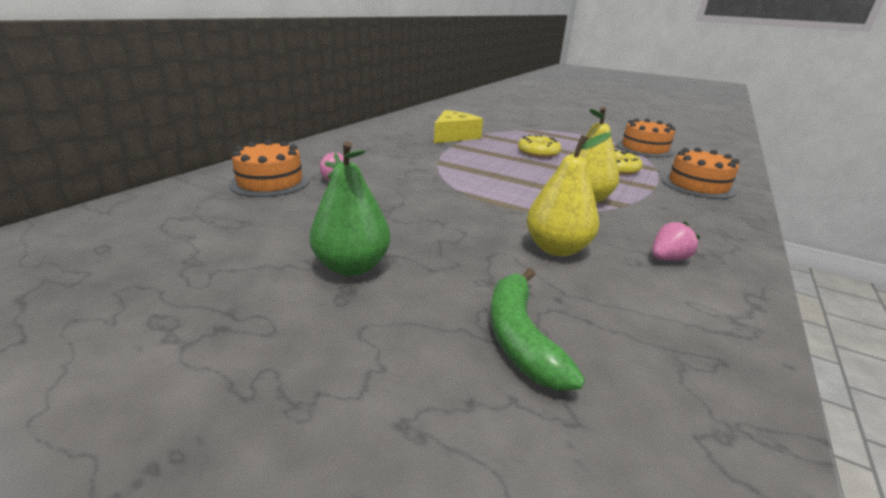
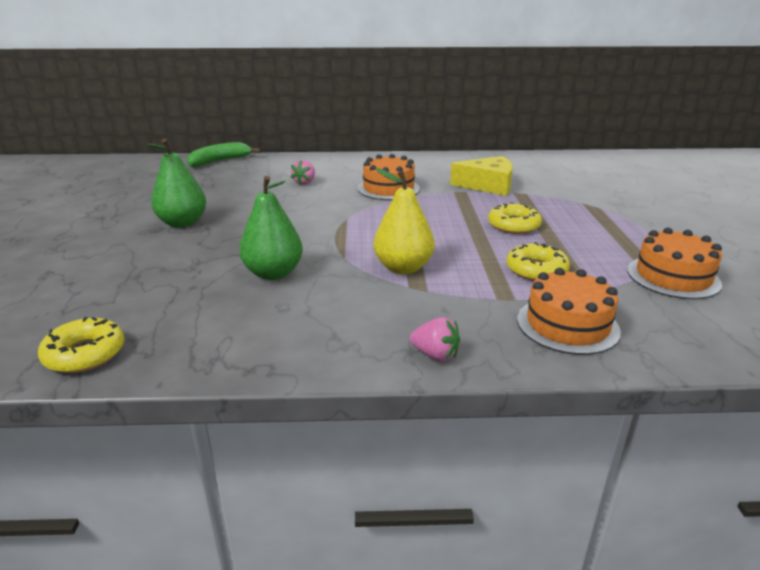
camera: 60 degrees right, 0 degrees up
orange cake [229,140,310,197] -> orange cake moved to [358,154,420,200]
green banana [490,268,585,391] -> green banana moved to [187,142,260,167]
yellow pear [526,132,611,256] -> green pear [239,176,303,280]
pink strawberry [652,221,700,261] -> pink strawberry moved to [410,317,460,361]
none -> yellow donut [38,317,125,373]

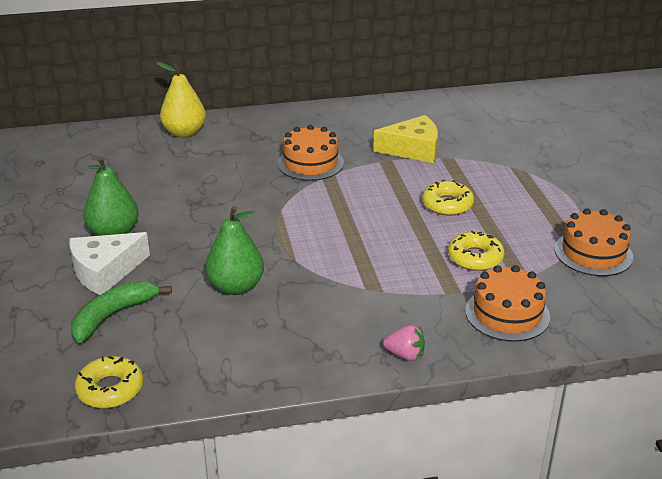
camera: 10 degrees left, 5 degrees up
green banana [187,142,260,167] -> green banana moved to [71,281,172,343]
pink strawberry [291,160,315,185] -> none
yellow pear [373,168,435,274] -> yellow pear moved to [156,62,206,138]
none -> white cheese [69,232,150,295]

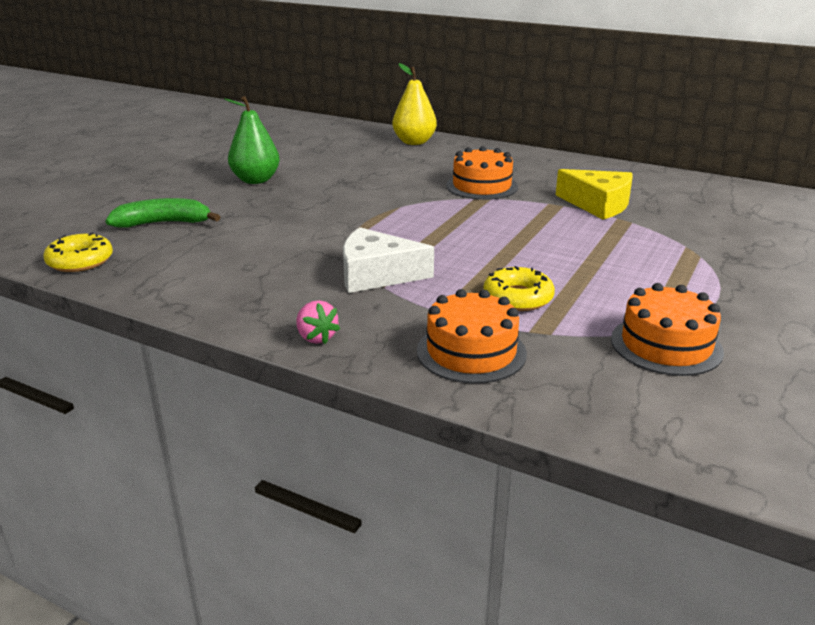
camera: 40 degrees right, 5 degrees down
white cheese [69,232,150,295] -> white cheese moved to [343,227,434,293]
green pear [205,206,264,295] -> none
yellow donut [422,180,474,216] -> none

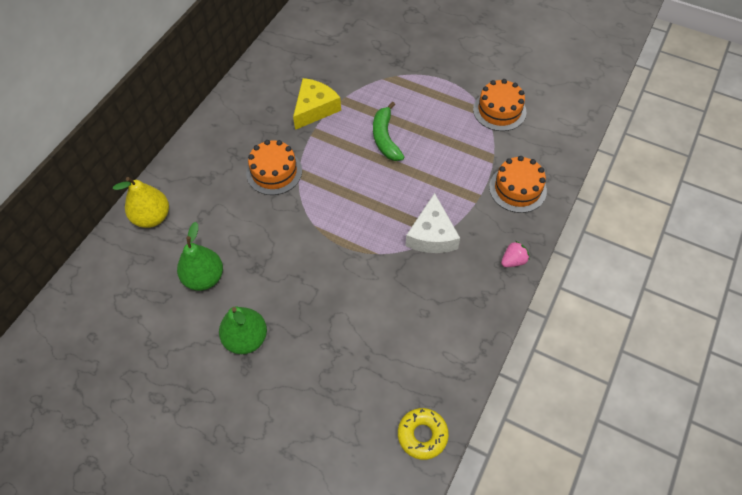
camera: 90 degrees left, 30 degrees up
green banana [105,198,220,227] -> green banana moved to [373,102,404,161]
yellow donut [483,266,555,311] -> none
none -> green pear [177,222,223,291]

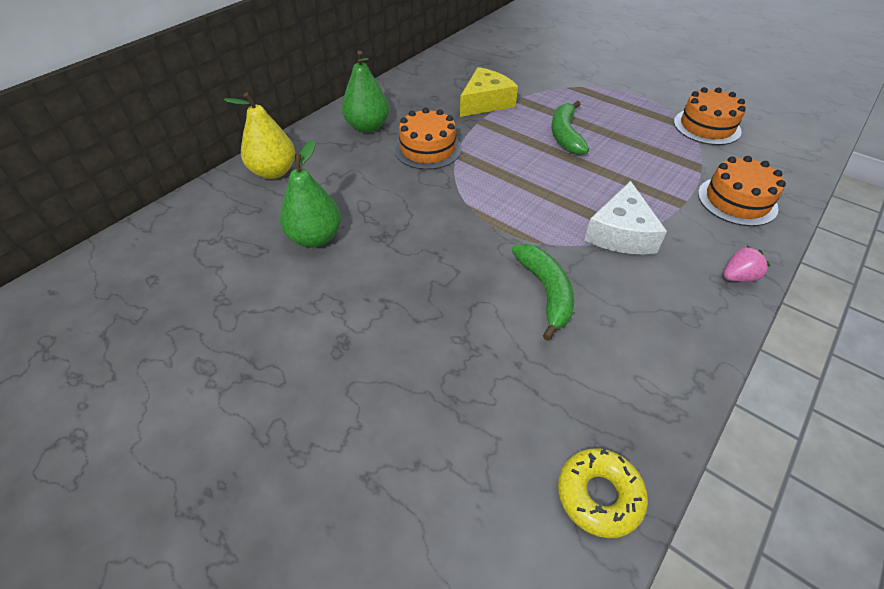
camera: 10 degrees right, 10 degrees down
green pear [219,307,267,354] -> green pear moved to [342,51,389,133]
none -> green banana [512,244,574,341]

